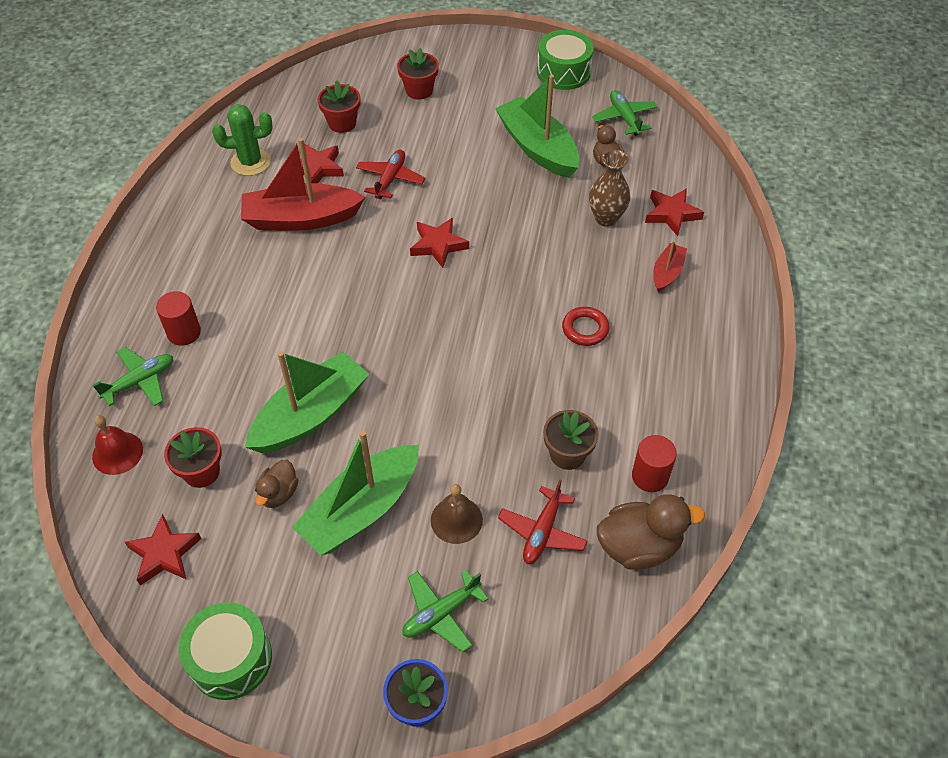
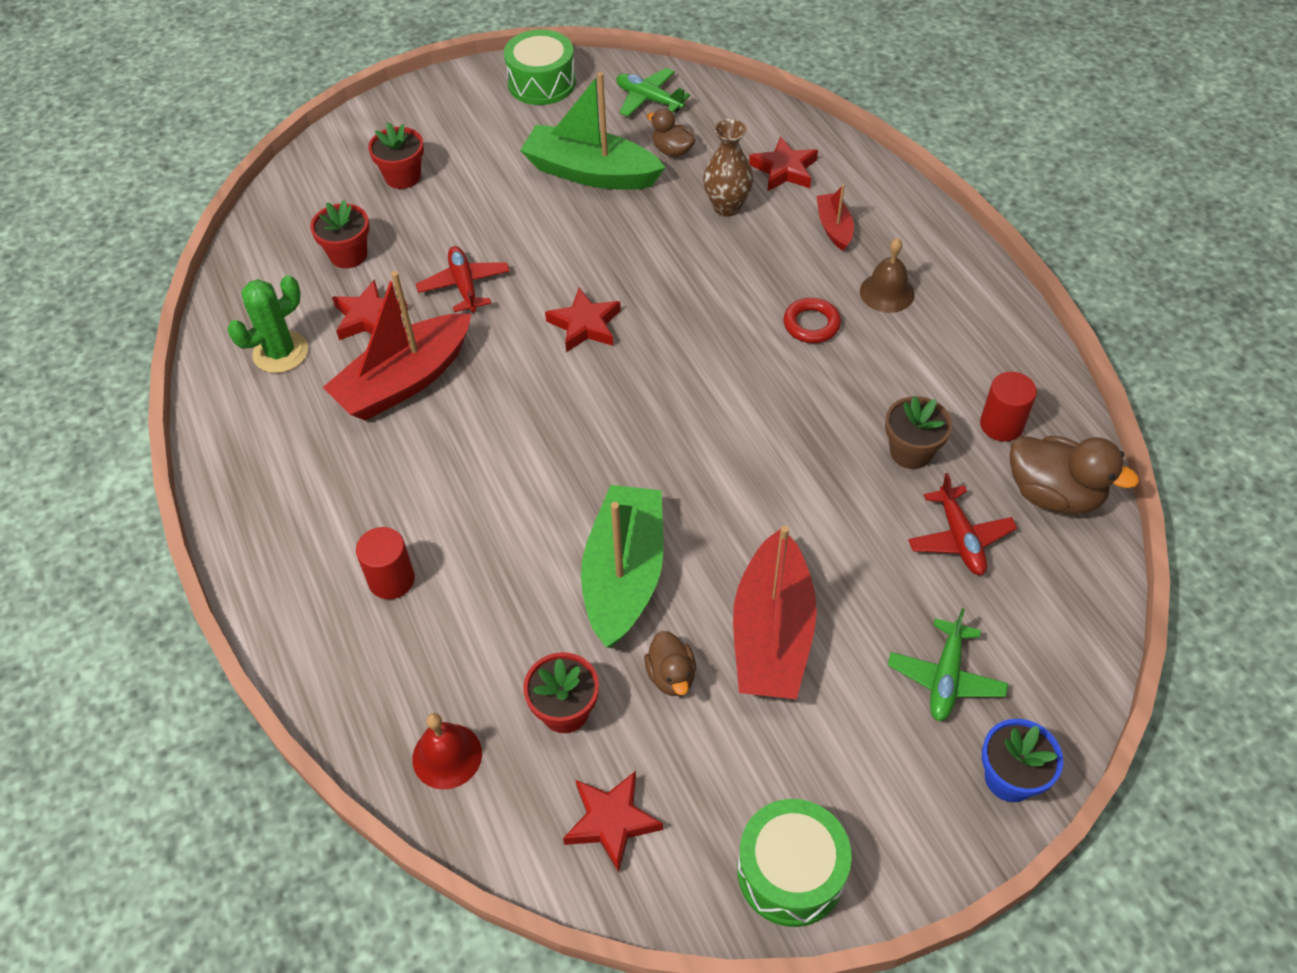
camera: 35 degrees left, 0 degrees up
green plane [93,347,173,406] -> none
green boat [292,431,419,556] -> red boat [733,526,817,699]
brown bell [431,484,483,544] -> brown bell moved to [860,238,915,313]
brown duck [597,494,705,570] -> brown duck turned 75 degrees clockwise [1010,436,1139,514]

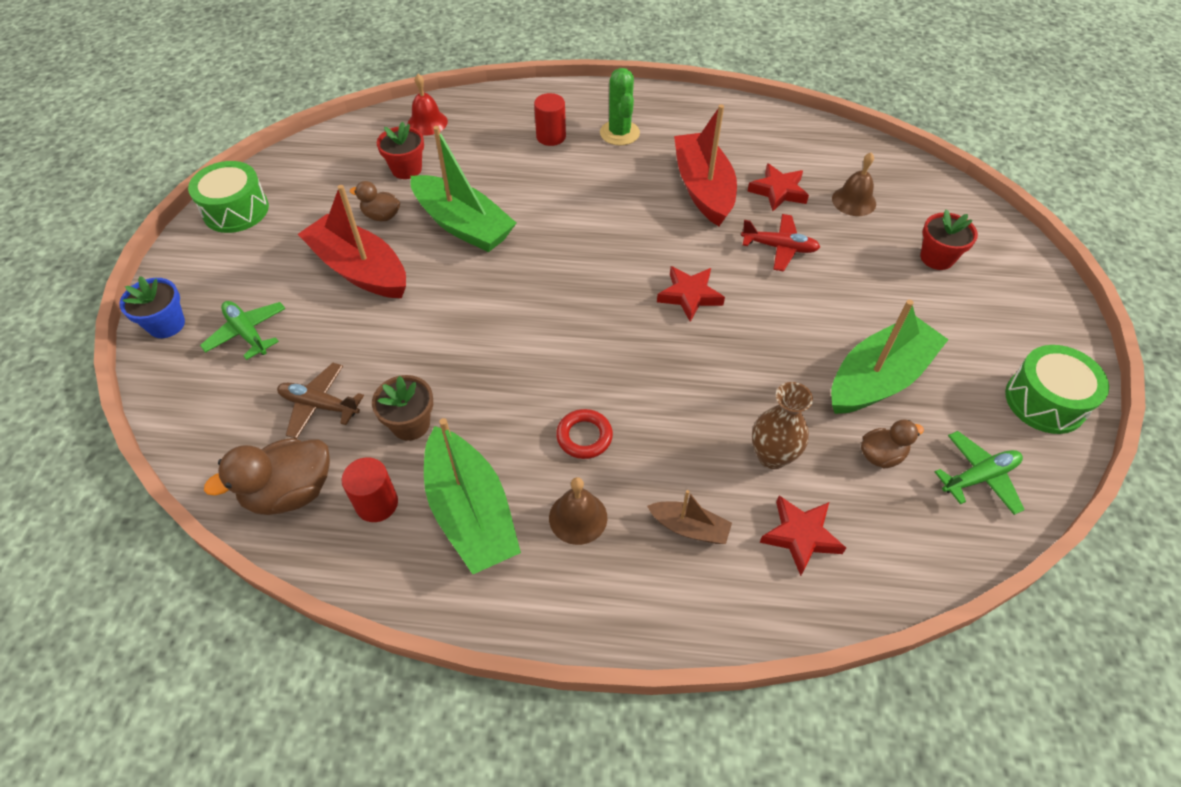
camera: 120 degrees right, 0 degrees up
green cactus [228,275,308,373] -> green cactus moved to [600,68,640,145]
red flower pot [310,200,369,268] -> brown bell [832,152,876,216]
red star [563,771,663,873] -> none
red boat [816,184,854,251] -> brown boat [647,490,732,544]
red plane [908,473,1017,575] -> brown plane [277,363,364,439]
none -> green boat [424,418,521,574]

